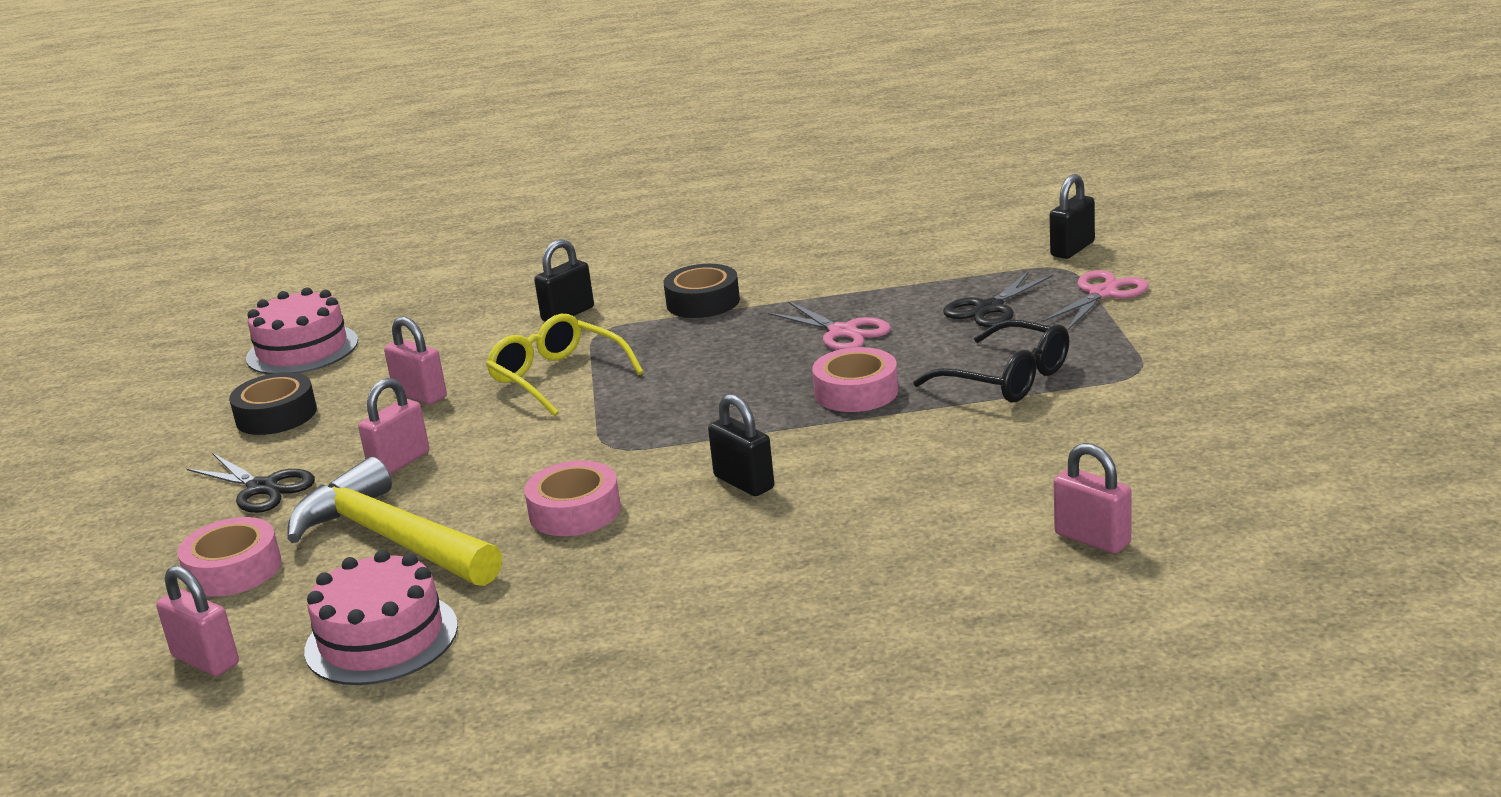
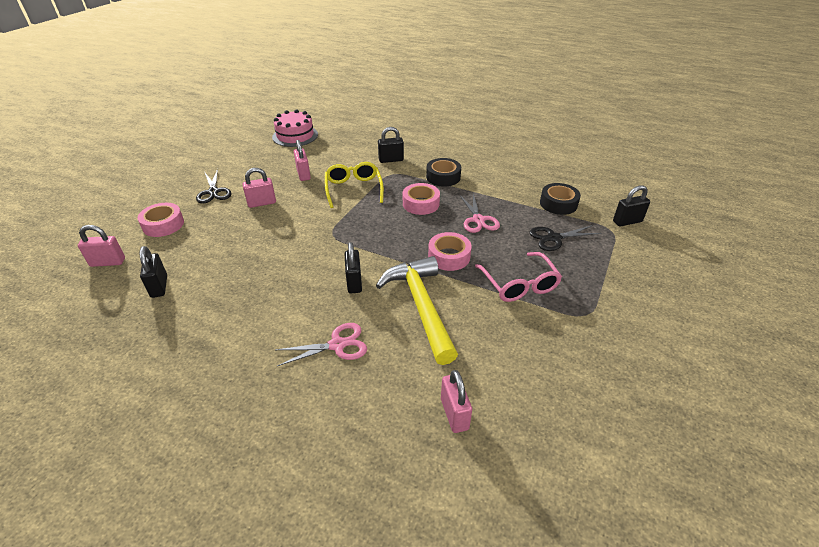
camera: 30 degrees right, 15 degrees up
pink padlock [156,566,239,676] -> pink padlock turned 75 degrees counterclockwise [78,225,125,267]
black tape [229,372,317,435] -> black tape moved to [540,183,581,215]
yellow hammer [287,457,502,586] -> yellow hammer moved to [376,256,458,365]
pink cake [304,550,458,685] -> black padlock [139,246,167,298]
pink tape [524,461,621,536] -> pink tape moved to [403,183,440,215]
black glasses [913,319,1069,402] -> pink glasses [475,252,562,302]
pink scissors [1041,270,1149,330] -> pink scissors moved to [276,323,367,366]

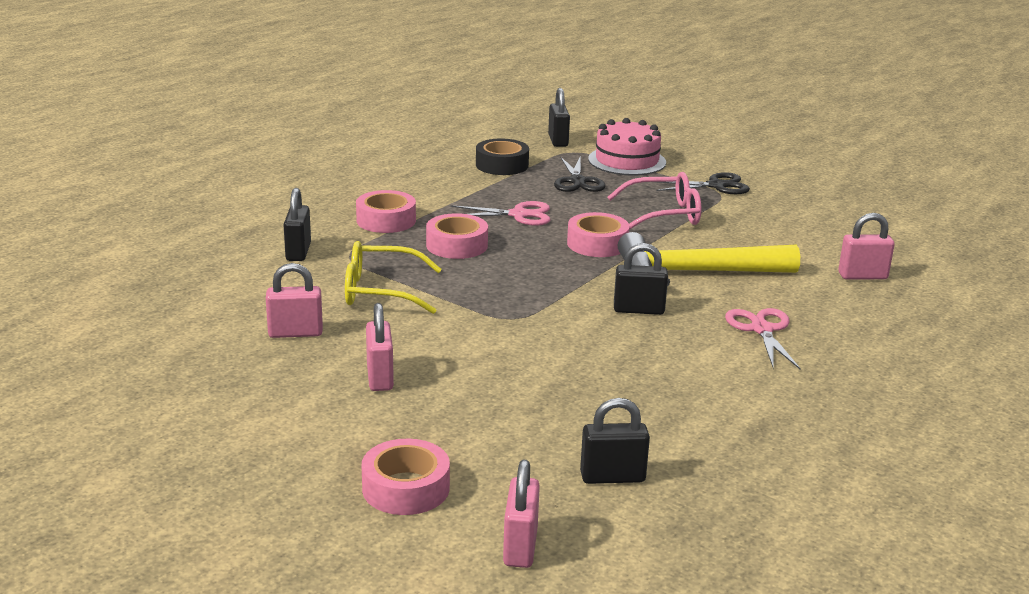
camera: 80 degrees left, 15 degrees down
black scissors [196,169,231,203] -> black scissors moved to [656,172,750,194]
pink cake [272,109,318,147] -> pink cake moved to [588,118,666,176]
black tape [426,158,461,187] -> pink tape [356,190,416,233]

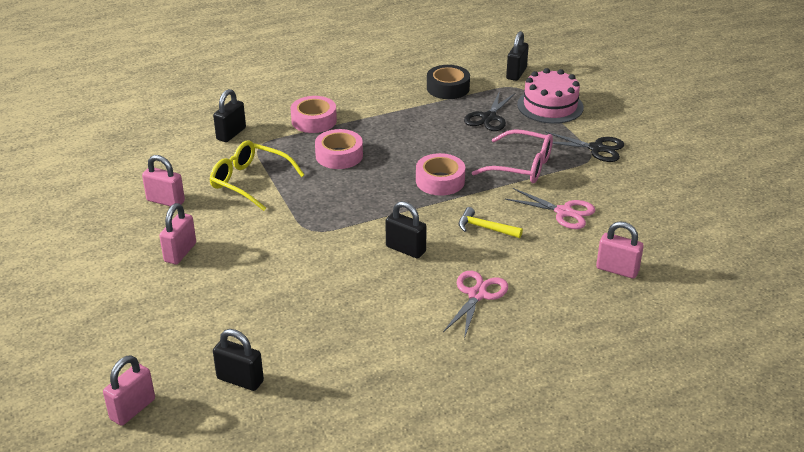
camera: 30 degrees right, 10 degrees up
pink tape [362,439,450,515] -> none
pink scissors [450,201,550,226] -> pink scissors moved to [505,188,595,229]
yellow hammer [618,232,800,286] -> yellow hammer [459,207,523,238], size x0.45

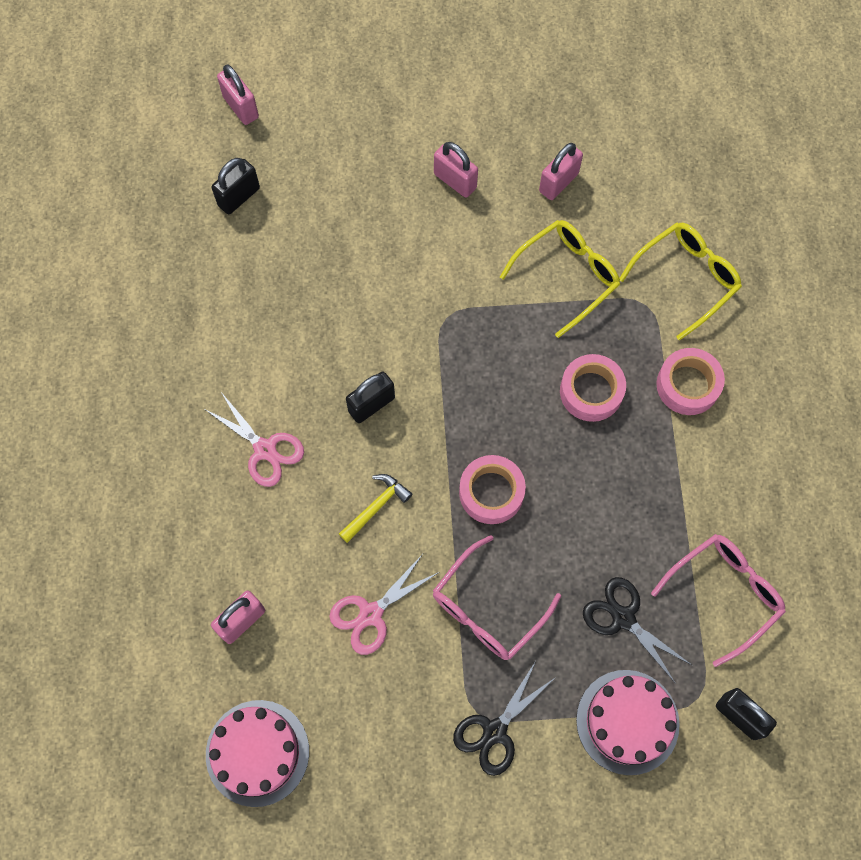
camera: 110 degrees right, 35 degrees up
black padlock [213,89,246,142] -> yellow glasses [619,222,742,341]
black tape [427,65,470,99] -> pink glasses [651,534,786,667]
none -> pink cake [206,700,309,807]

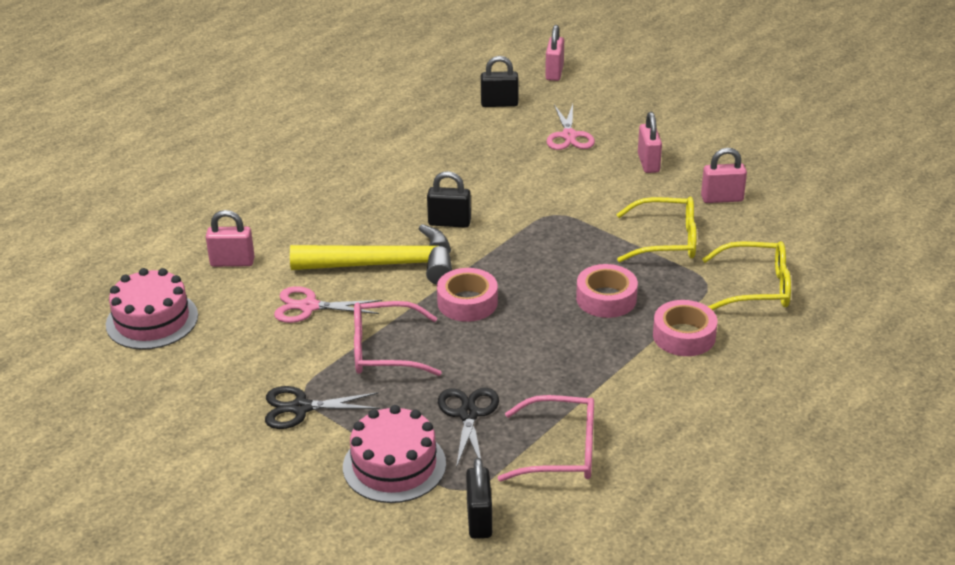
camera: 45 degrees right, 35 degrees down
pink scissors [203,392,304,487] -> pink scissors moved to [547,104,595,150]
yellow hammer [339,474,412,543] -> yellow hammer [290,224,452,285], size x2.24

